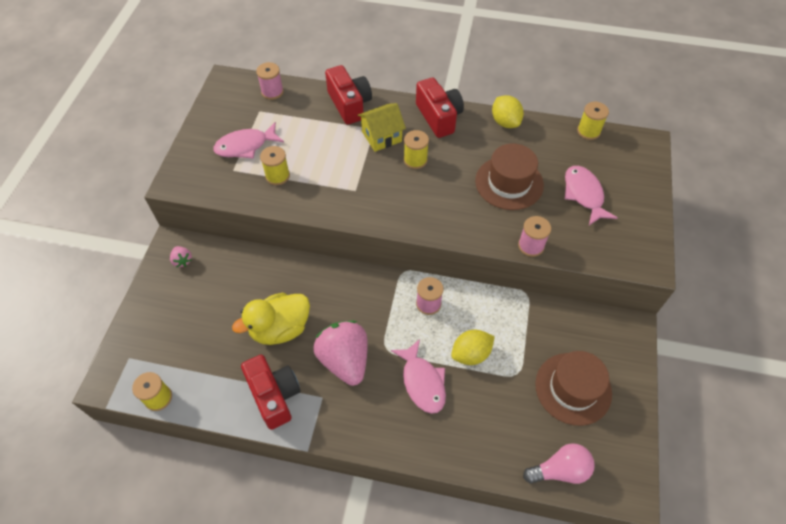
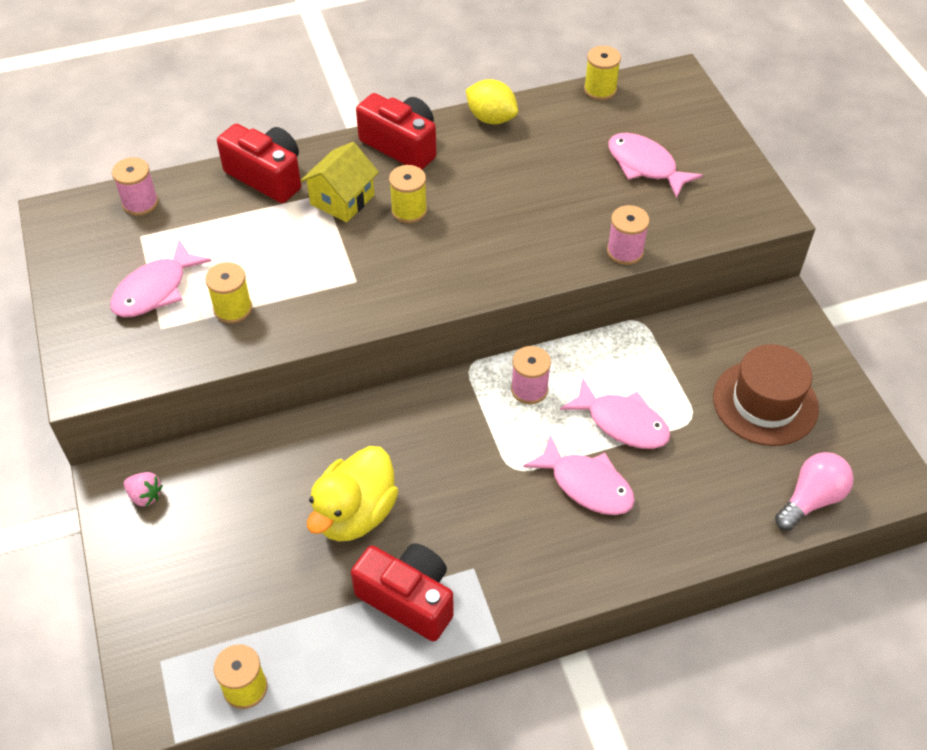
camera: 30 degrees left, 5 degrees down
pink strawberry [313,321,368,386] -> none
yellow lemon [451,330,495,365] -> pink fish [560,378,671,449]
brown hat [475,143,544,210] -> none

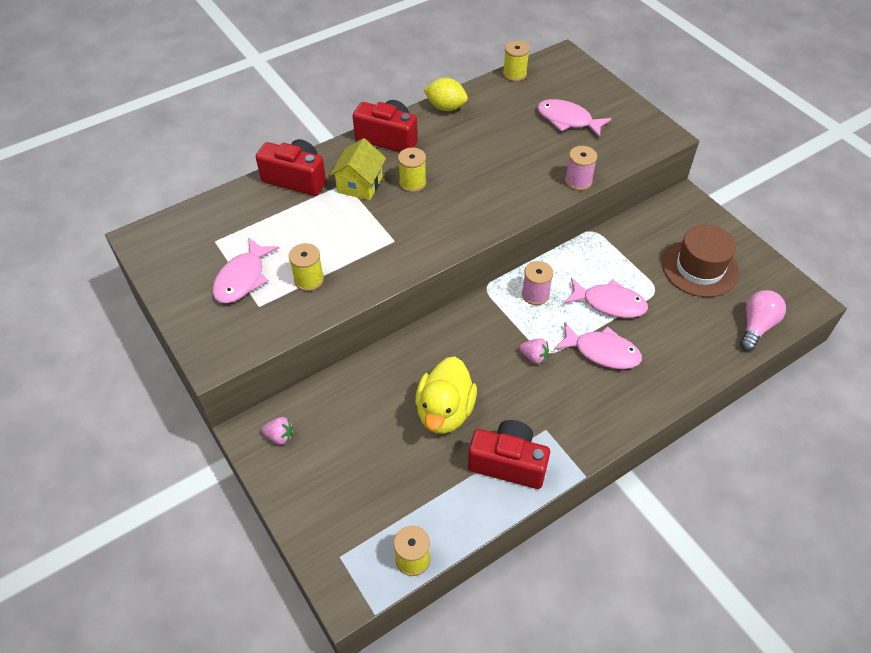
camera: 15 degrees left, 0 degrees up
pink spool [112,157,158,216] -> none
none -> pink strawberry [519,338,549,364]

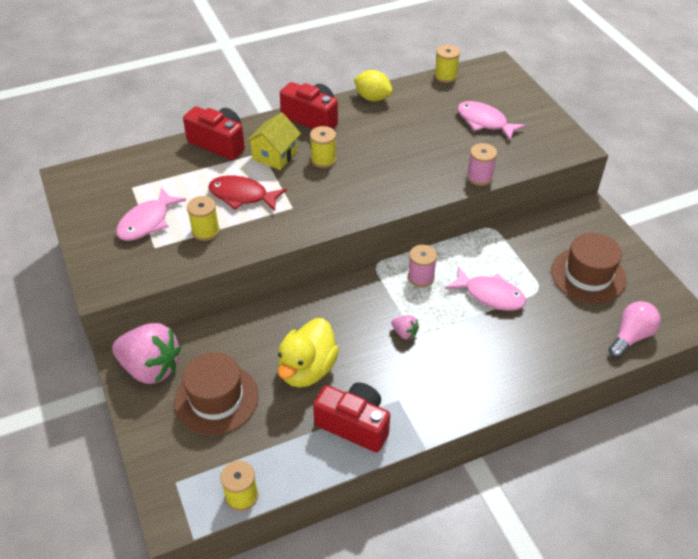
camera: 10 degrees right, 5 degrees down
pink strawberry [261,417,293,445] -> pink strawberry [112,323,181,384], size x2.34
pink fish [554,322,642,369] -> none
none -> brown hat [174,352,259,435]
none -> red fish [208,176,287,211]

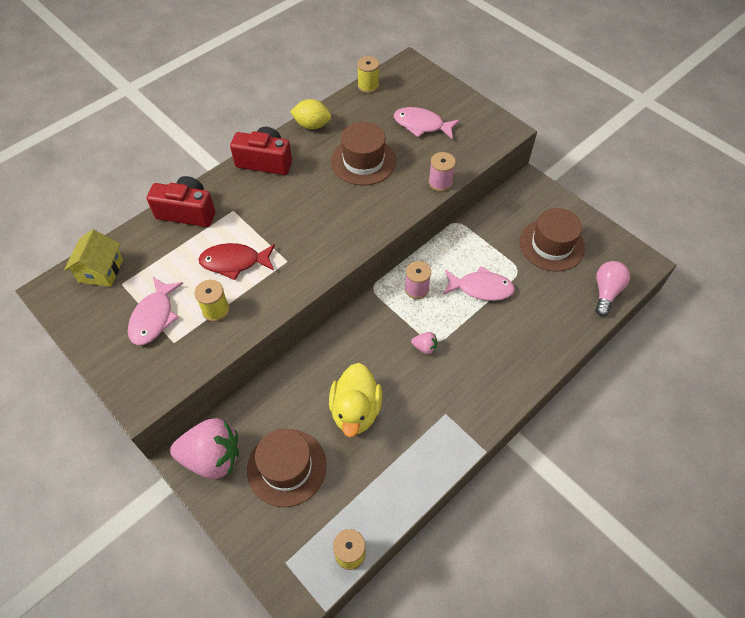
camera: 20 degrees left, 10 degrees up
yellow house [246,112,301,170] -> yellow house moved to [64,229,123,287]
yellow spool [310,126,336,168] -> none
red camera [313,382,390,452] -> none
none -> brown hat [331,122,396,186]

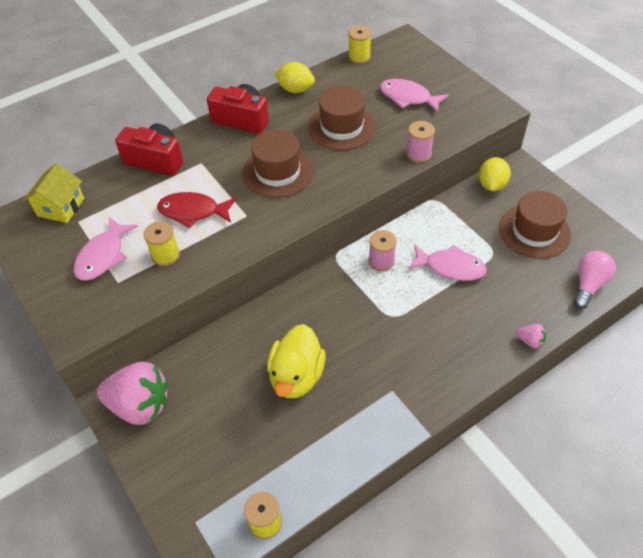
camera: 10 degrees right, 5 degrees down
brown hat [247,429,327,507] -> brown hat moved to [242,129,314,198]
pink strawberry [411,332,437,355] -> pink strawberry moved to [516,324,546,349]
none -> yellow lemon [479,157,511,191]

